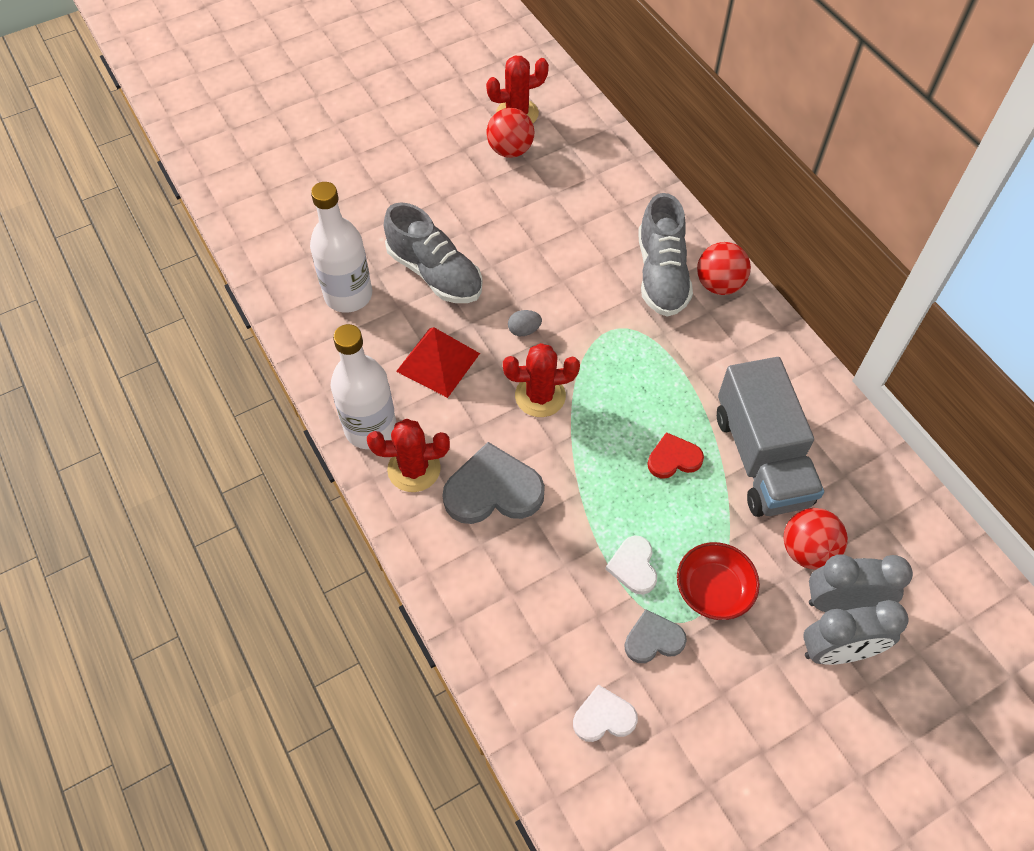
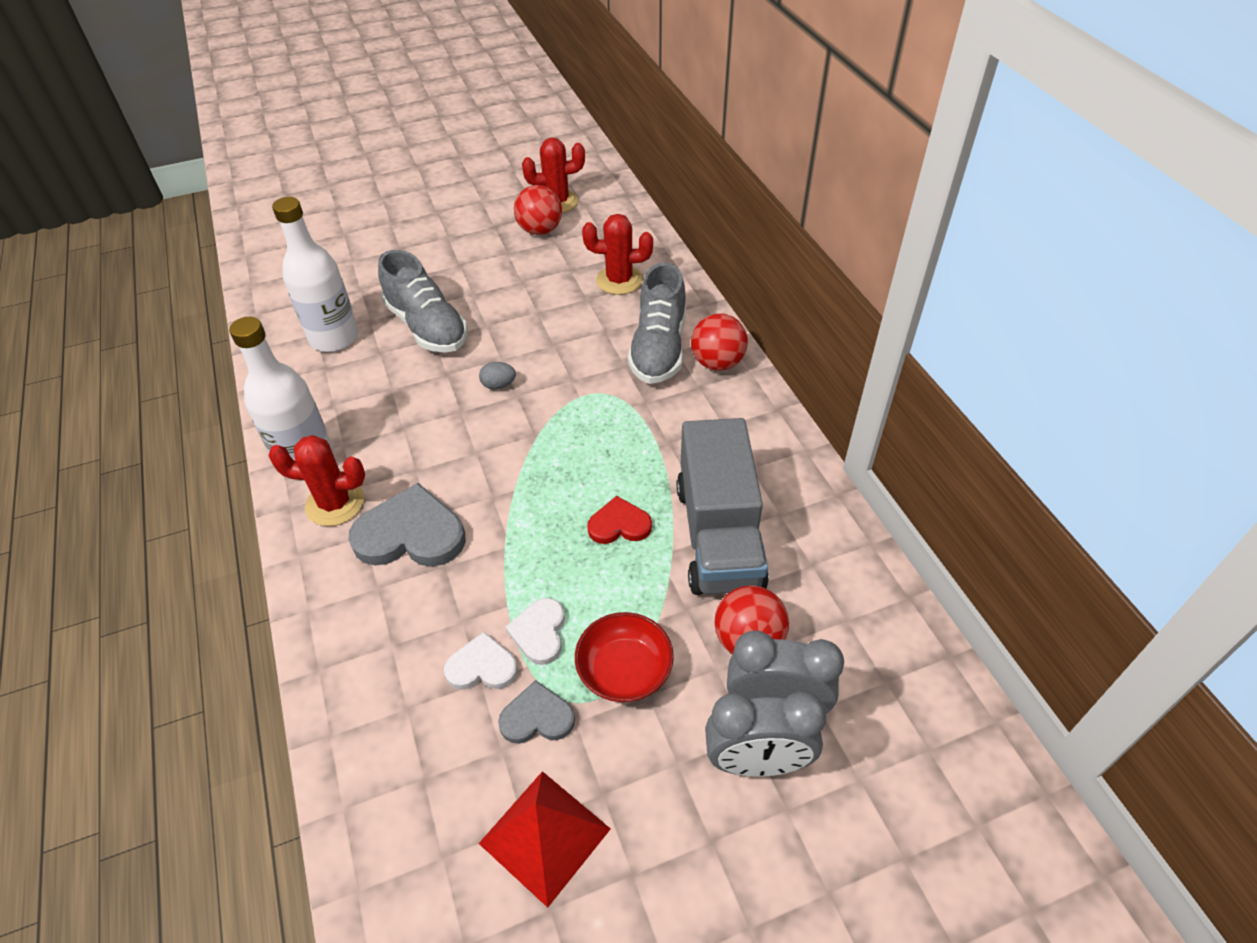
camera: 10 degrees right, 10 degrees down
red pyramid [396,327,480,398] -> red pyramid moved to [479,771,611,908]
red cactus [503,343,580,417] -> red cactus moved to [582,214,653,295]
white heart [573,684,638,742] -> white heart moved to [444,632,518,690]

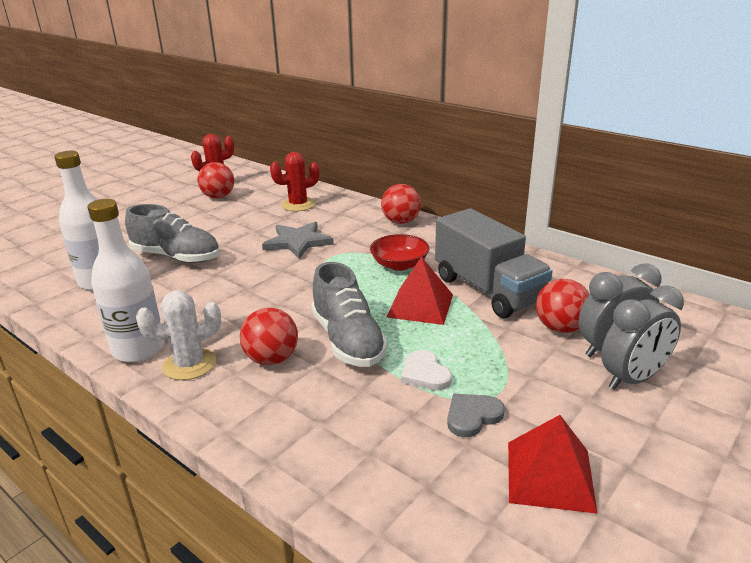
camera: 30 degrees left, 20 degrees down
red cactus [268,435,365,526] -> white cactus [136,290,221,380]
grey heart [348,483,466,567] -> red ball [240,308,298,365]
white heart [444,632,518,690] -> none
grey egg [479,362,516,390] -> none
red bowl [575,612,674,702] -> red bowl moved to [370,234,430,271]
red heart [587,496,652,544] -> red pyramid [387,257,453,325]
grey shoe [628,262,686,384] -> grey shoe moved to [311,262,388,367]
none -> grey star [262,222,334,259]

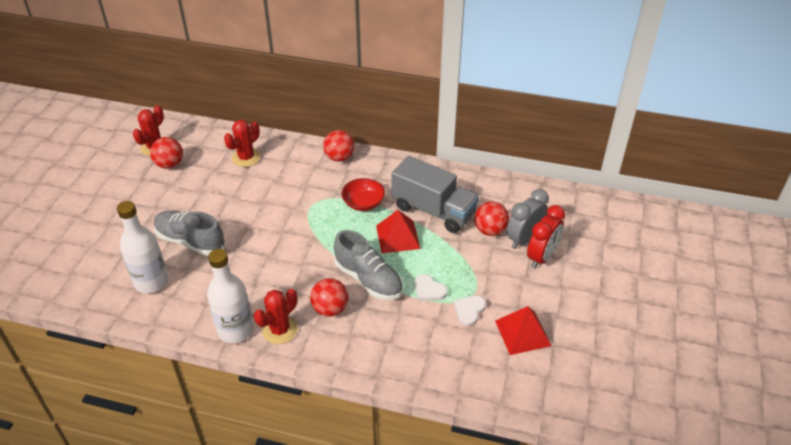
camera: 25 degrees left, 15 degrees up
grey shoe [125,204,220,263] -> grey shoe turned 150 degrees counterclockwise [154,210,225,256]
white cactus [136,290,221,380] -> red cactus [254,289,298,344]
grey star [262,222,334,259] -> none
grey heart [447,394,505,437] -> white heart [454,295,486,326]
grey clock [601,285,684,390] -> red clock [527,205,565,268]

